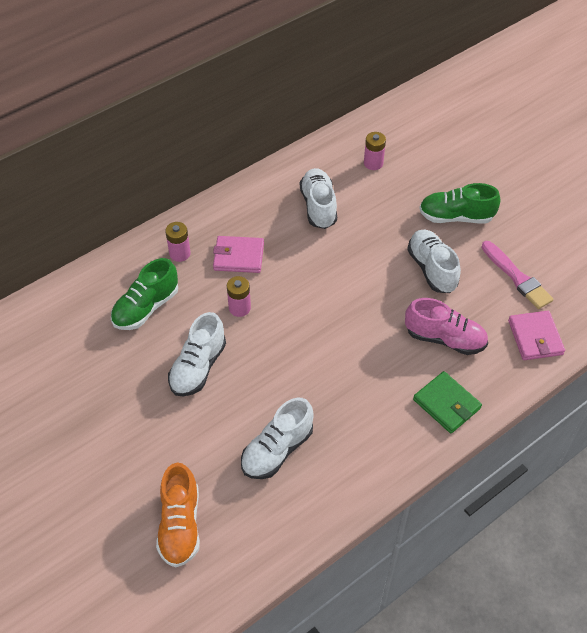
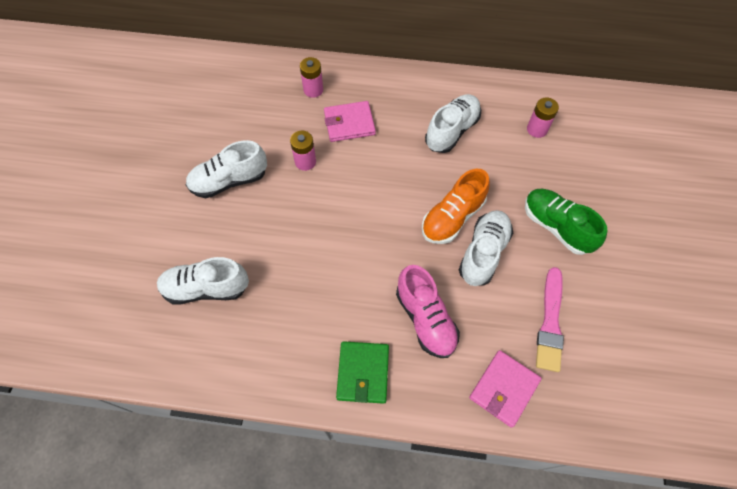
camera: 45 degrees right, 10 degrees up
green shoe [111,258,178,330] -> none
orange shoe [156,463,200,568] -> orange shoe moved to [422,169,490,244]
pink wallet [213,236,264,273] -> pink wallet turned 60 degrees counterclockwise [324,101,376,142]

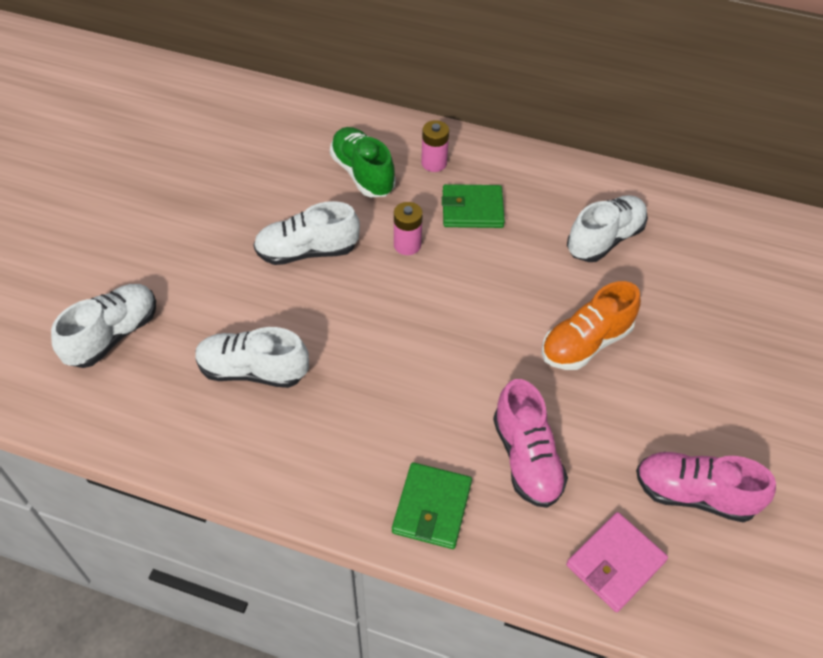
camera: 10 degrees right, 10 degrees down
pink wallet [324,101,376,142] -> green wallet [442,184,505,228]
white shoe [459,210,513,286] -> white shoe moved to [51,284,156,368]
green shoe [525,189,607,255] -> green shoe moved to [330,127,396,197]
pink battery [527,97,559,138] -> none
pink brush [536,267,564,372] -> pink shoe [636,452,776,523]

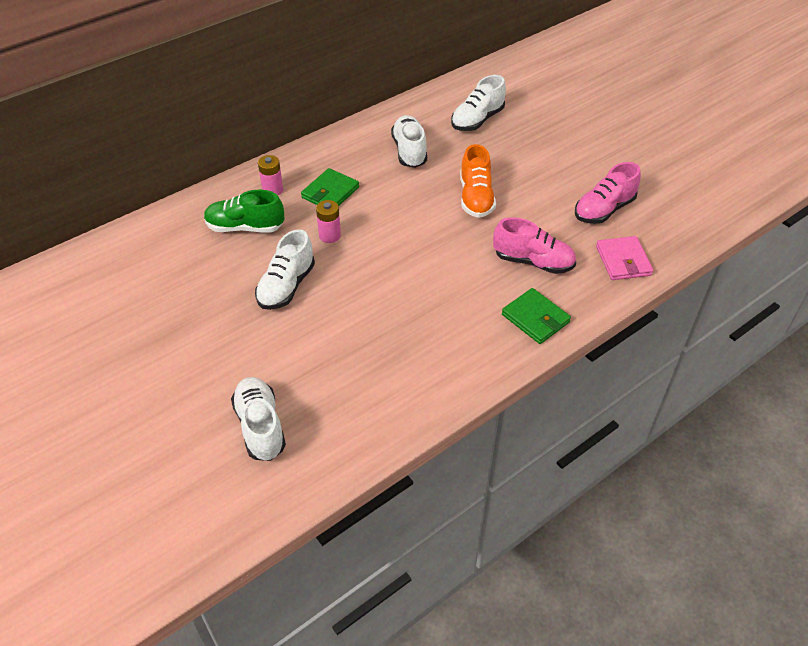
camera: 55 degrees left, 5 degrees down
white shoe [195,327,309,388] -> white shoe moved to [451,75,506,131]

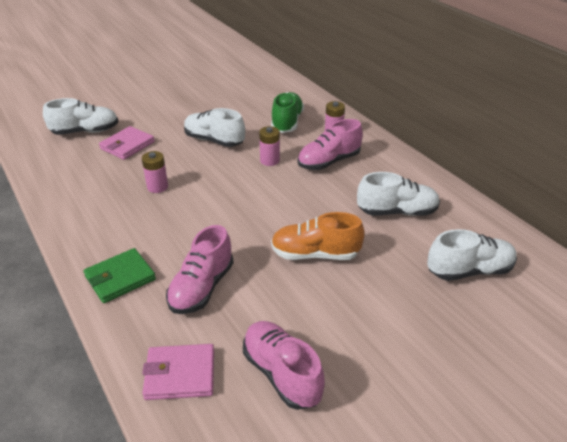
camera: 95 degrees right, 10 degrees down
green wallet [301,168,359,206] -> pink shoe [298,119,363,170]
white shoe [451,75,506,131] -> white shoe turned 120 degrees clockwise [427,229,517,281]
none -> pink wallet [99,126,155,160]
none -> pink battery [142,151,168,193]

